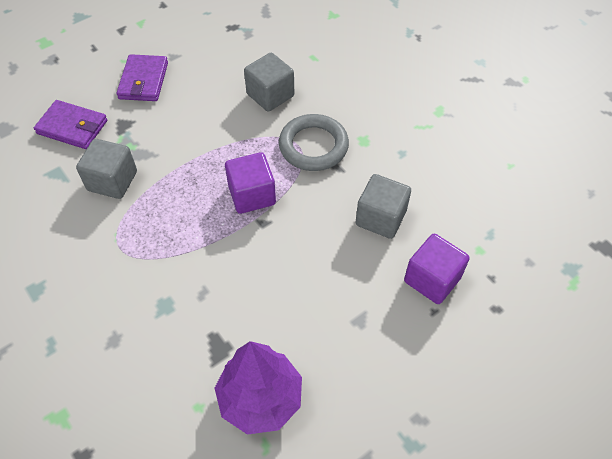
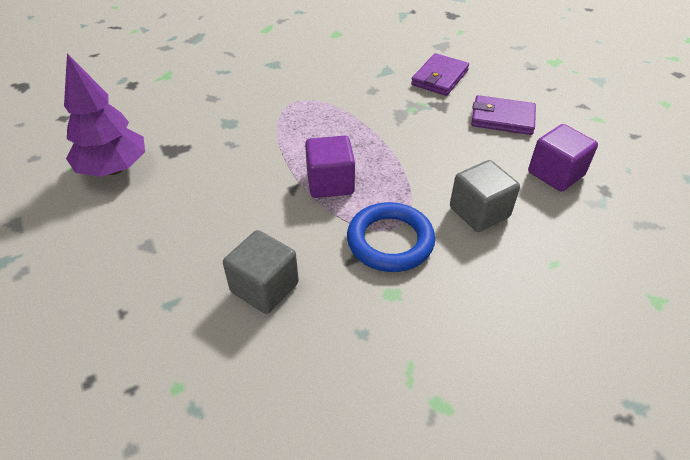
camera: 100 degrees right, 10 degrees down
grey cube [76,139,137,199] -> none
grey ring [279,114,349,171] -> blue ring [347,202,435,272]
purple cube [404,234,470,304] -> purple cube moved to [528,124,598,192]

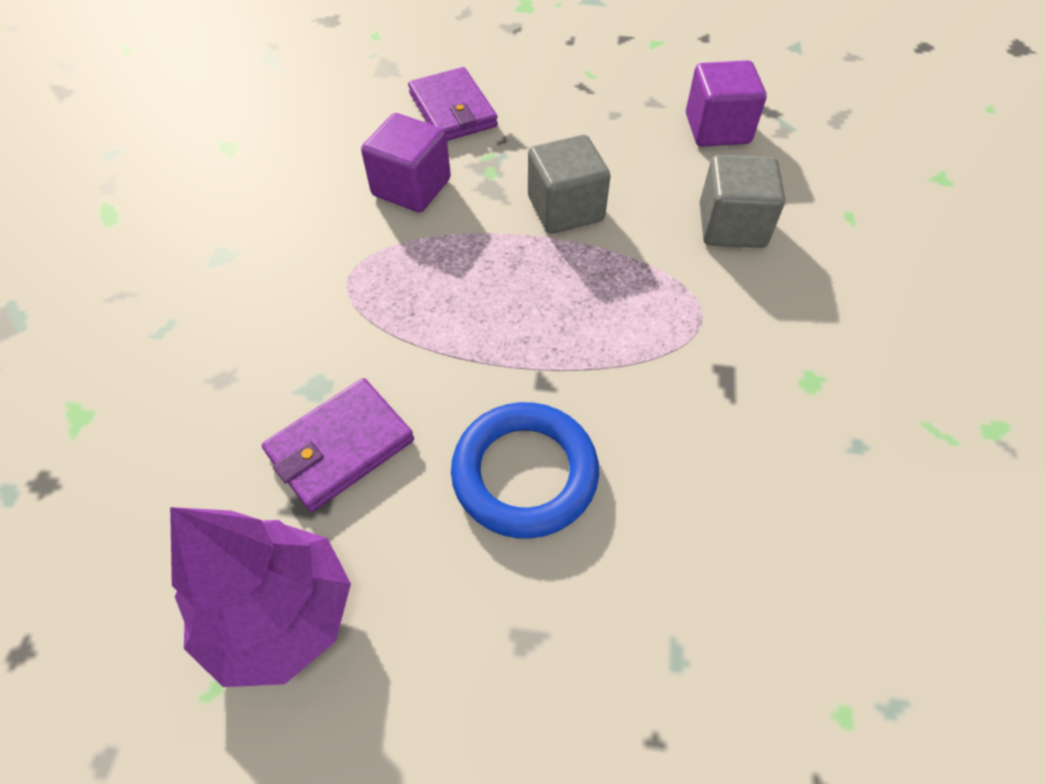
camera: 55 degrees left, 10 degrees up
grey cube [223,230,299,314] -> grey cube moved to [528,135,611,234]
purple cube [305,135,355,198] -> purple cube moved to [361,113,451,212]
blue ring [347,202,435,272] -> blue ring moved to [451,402,599,539]
purple wallet [471,95,536,135] -> purple wallet moved to [262,378,414,512]

